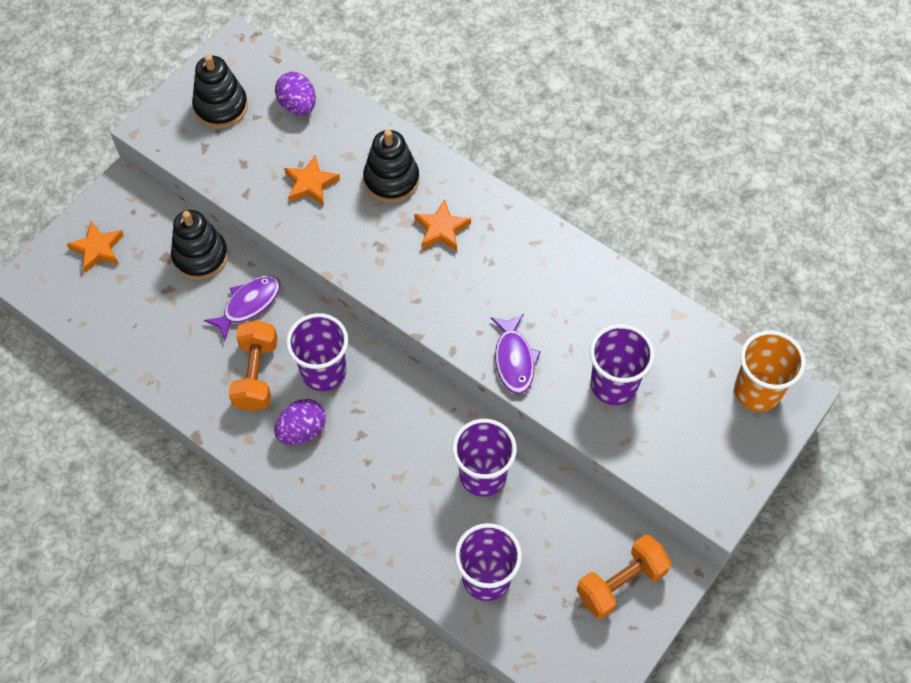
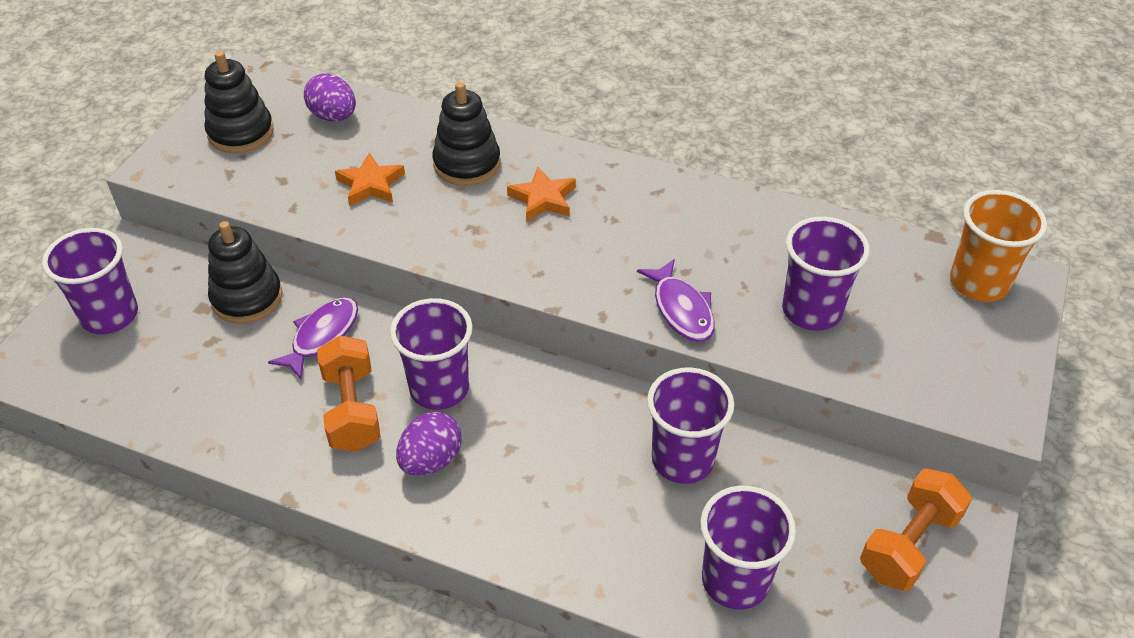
camera: 15 degrees left, 15 degrees down
orange star [67,221,123,273] -> purple cup [42,228,138,334]

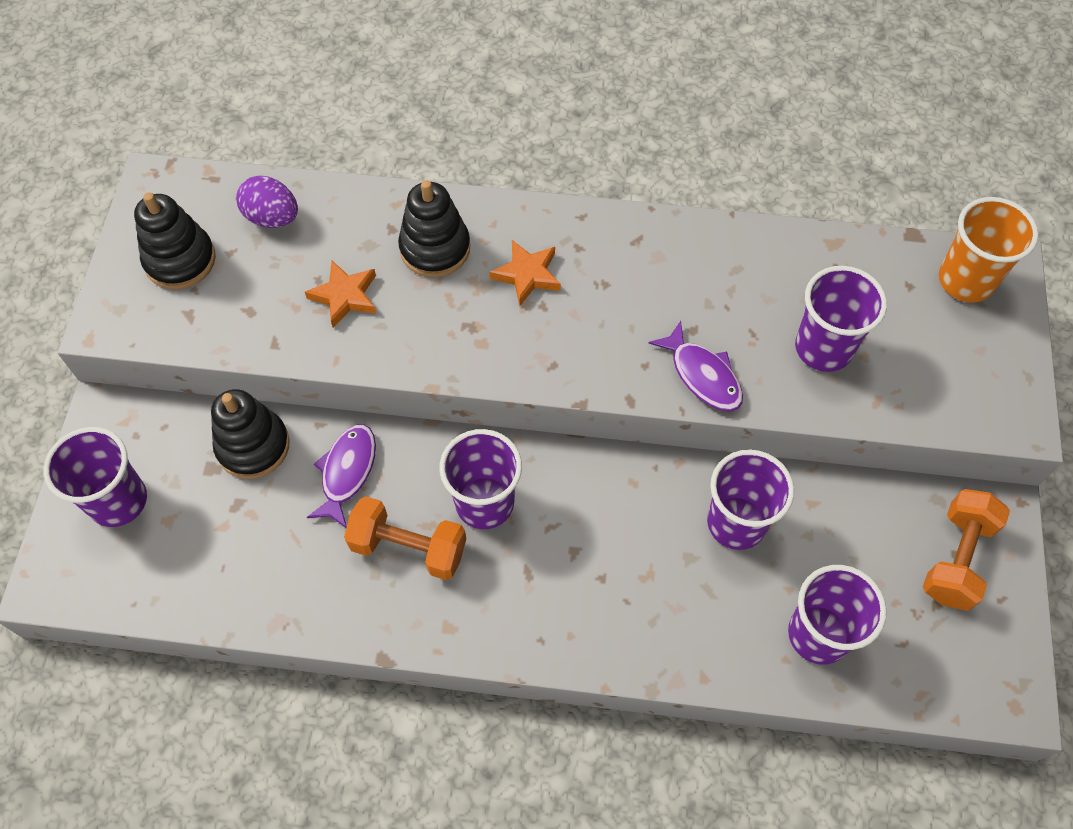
camera: 15 degrees left, 15 degrees up
orange dumbbell [317,336,381,452] -> orange dumbbell turned 45 degrees counterclockwise [344,496,466,580]
purple egg [396,411,462,476] -> none

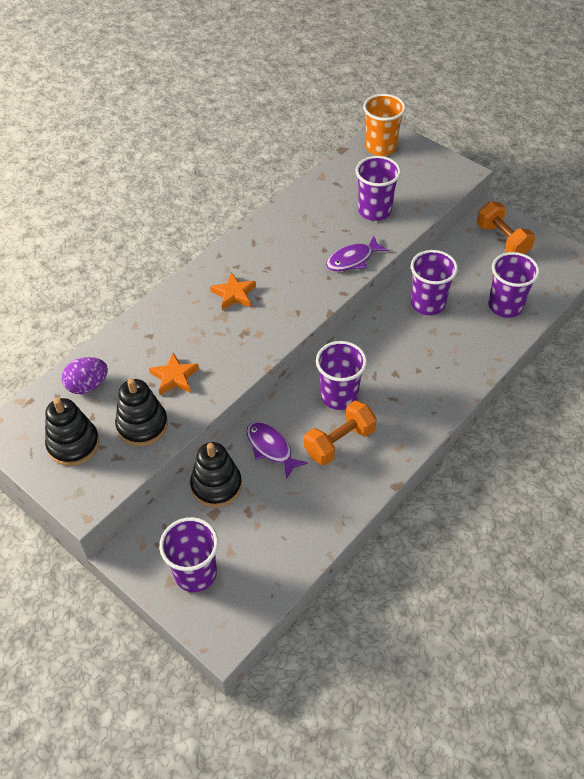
camera: 55 degrees left, 10 degrees down
black stacking toy [398,180,470,277] -> black stacking toy moved to [115,378,168,446]
purple fish [649,321,743,412] -> purple fish turned 150 degrees clockwise [326,236,388,271]

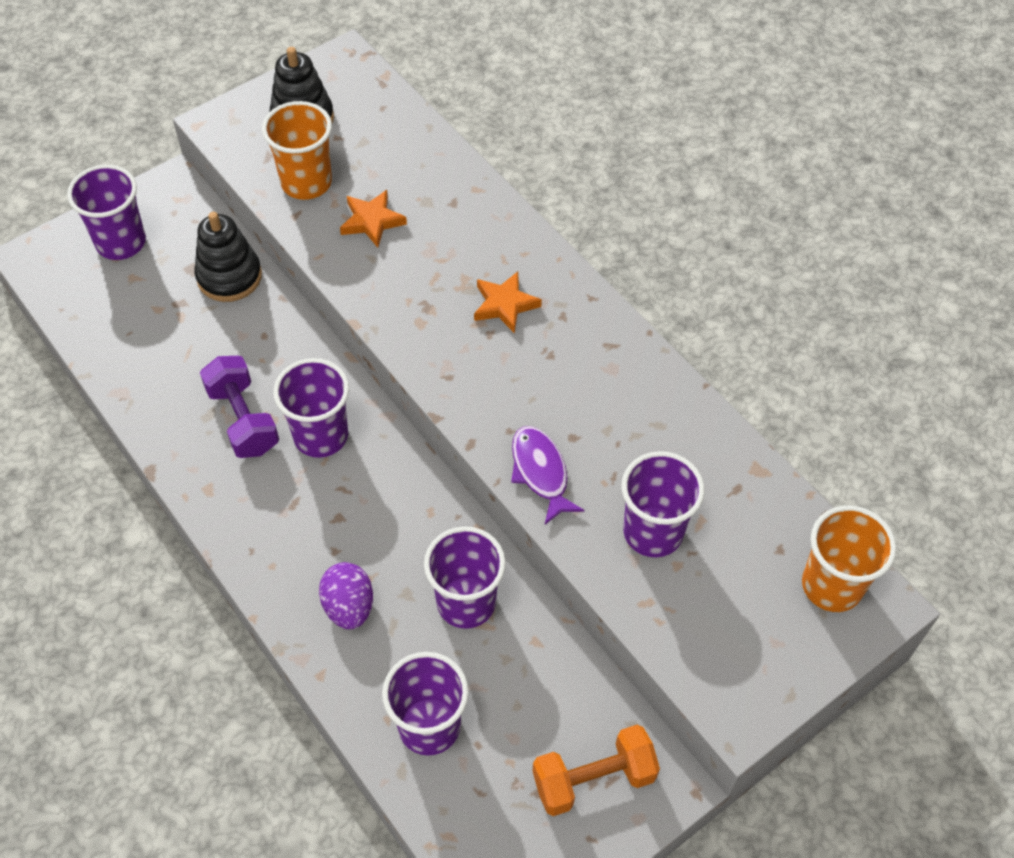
camera: 100 degrees right, 5 degrees up
purple egg [62,357,108,394] -> purple egg moved to [319,562,373,629]
black stacking toy [115,378,168,446] -> orange cup [262,101,332,200]
purple fish [246,422,308,479] -> none
orange dumbbell [304,401,377,465] -> purple dumbbell [200,356,279,458]

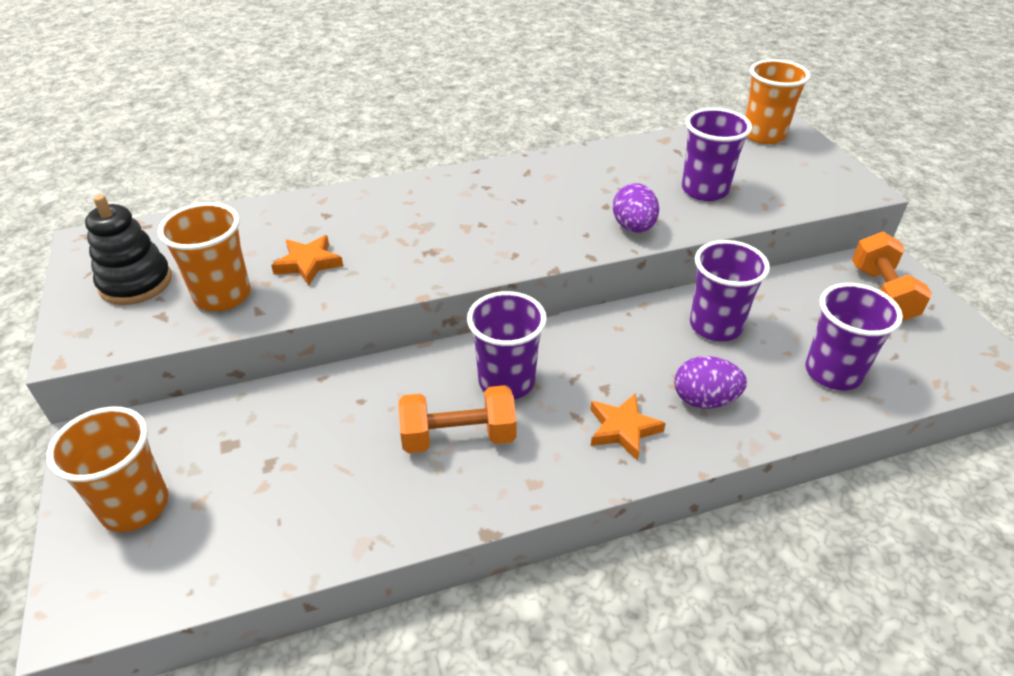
camera: 70 degrees left, 15 degrees down
purple cup [67,165,146,260] -> orange cup [46,406,168,532]
black stacking toy [194,212,262,302] -> none
purple dumbbell [200,356,279,458] -> orange dumbbell [398,385,517,453]
orange star [474,271,542,333] -> orange star moved to [590,393,666,461]
purple fish [511,426,585,524] -> purple egg [613,183,659,233]

